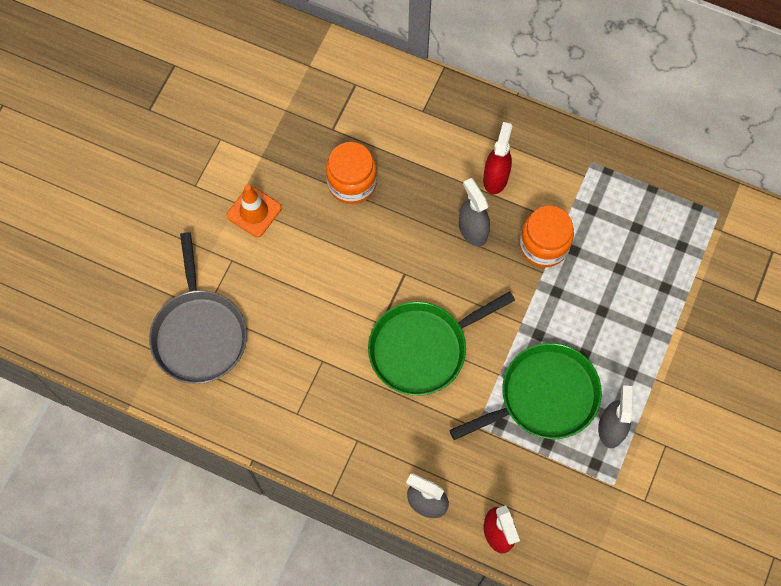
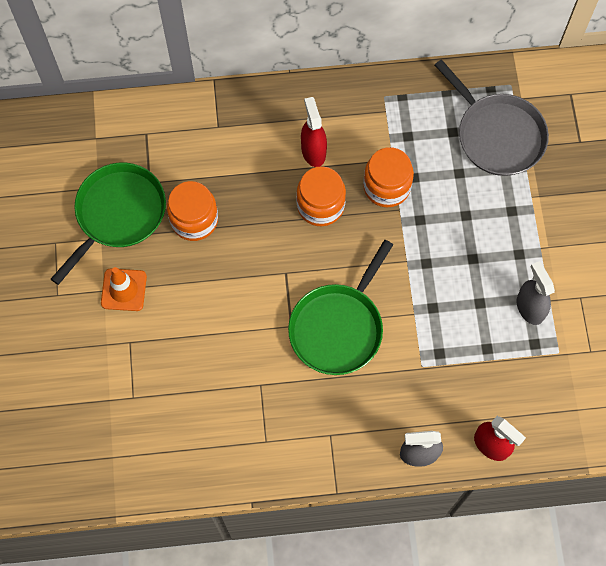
camera: 30 degrees left, 0 degrees up
grey pan [149,232,247,384] -> grey pan moved to [435,59,549,176]
green pan [449,343,602,440] -> green pan moved to [51,163,166,285]
grey spray bottle [459,178,490,246] -> orange jar [296,166,346,226]

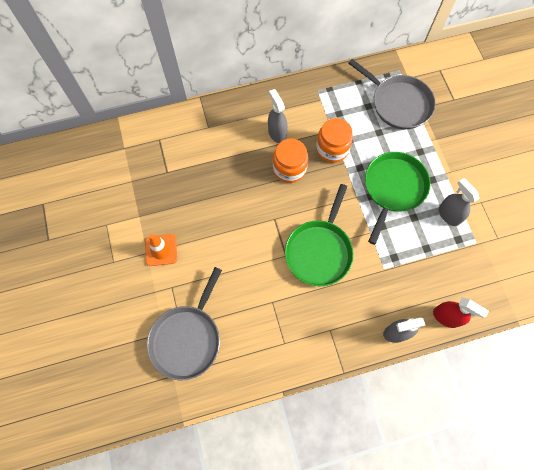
camera: 10 degrees left, 0 degrees up
green pan [51,163,166,285] -> green pan moved to [365,152,431,245]
orange jar [167,181,218,241] -> none
red spray bottle [301,97,327,167] -> grey spray bottle [268,89,288,143]
none -> grey pan [147,267,222,380]

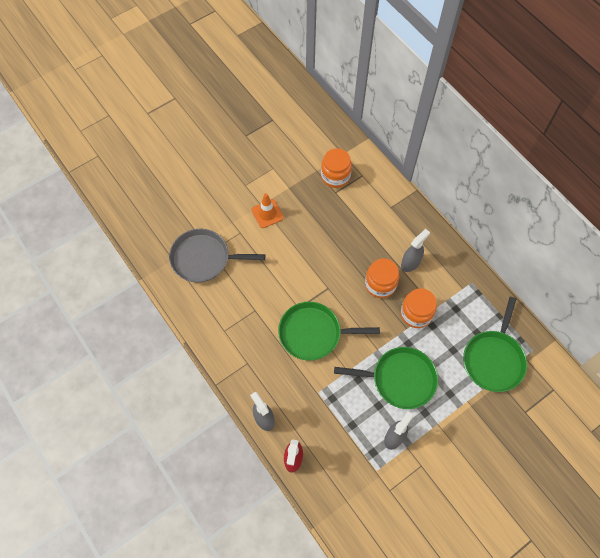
camera: 70 degrees right, 5 degrees down
grey pan [348,59,436,129] -> green pan [463,297,527,392]
none -> orange jar [321,148,352,188]

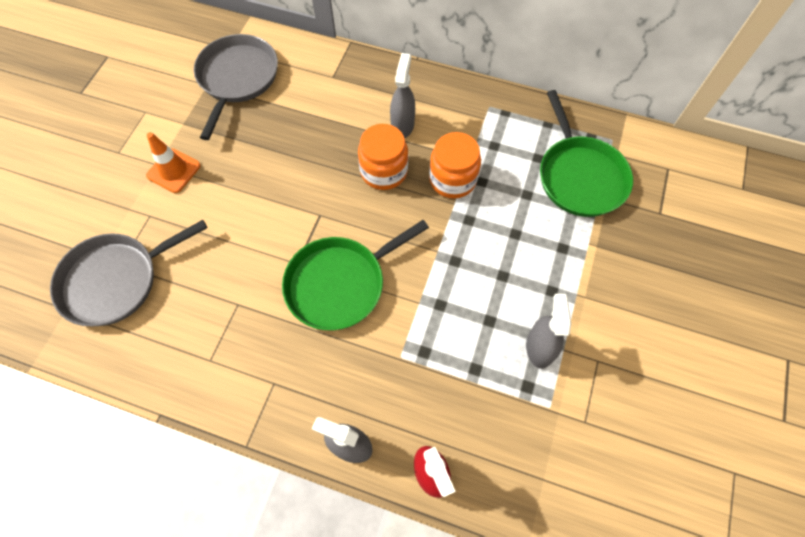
camera: 35 degrees left, 0 degrees up
orange jar [321,148,352,188] -> grey pan [194,34,278,140]
green pan [334,347,438,409] -> none

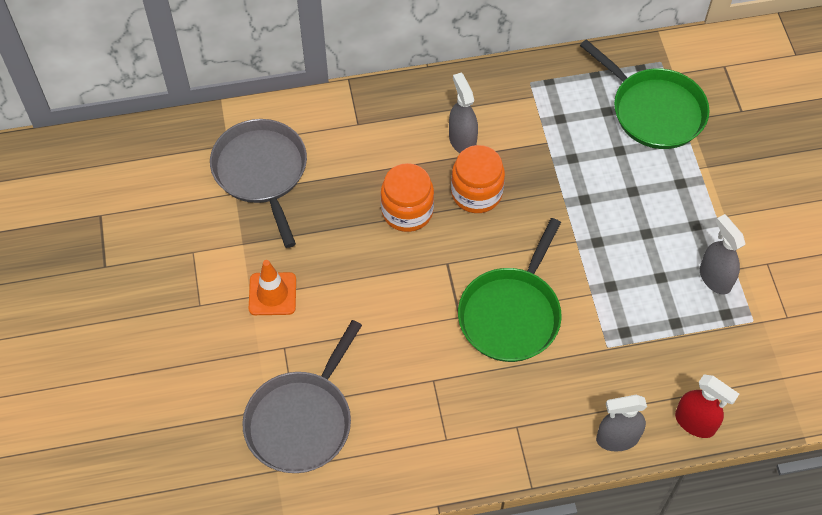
camera: 30 degrees left, 5 degrees down
orange jar [429,132,481,199] -> orange jar moved to [381,163,434,232]

